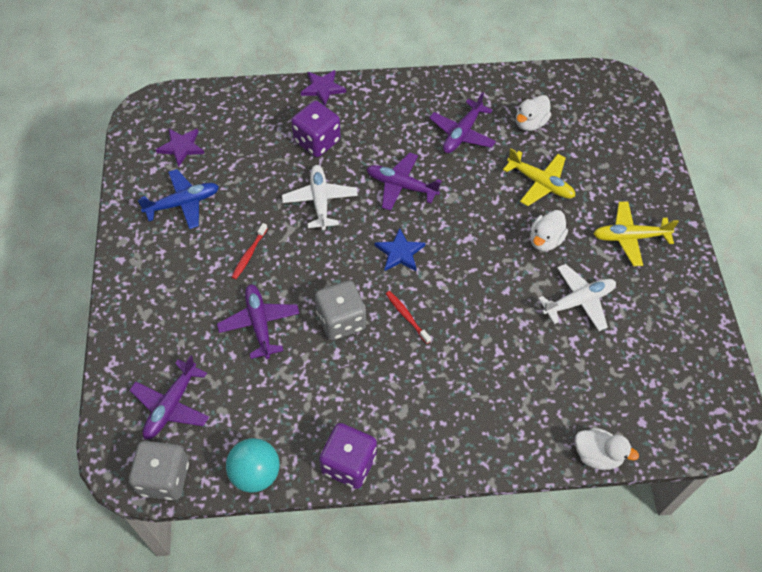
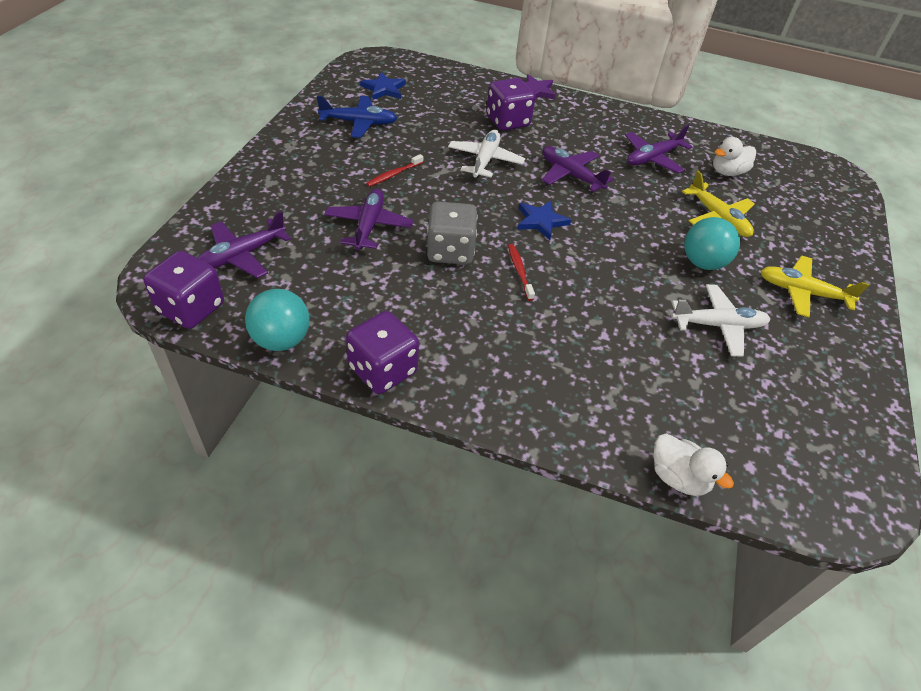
camera: 20 degrees right, 10 degrees down
grey dice [129,441,189,500] -> purple dice [143,251,224,329]
purple star [156,129,204,167] -> blue star [360,72,406,100]
white duck [530,210,568,251] -> turquoise ball [684,217,740,270]

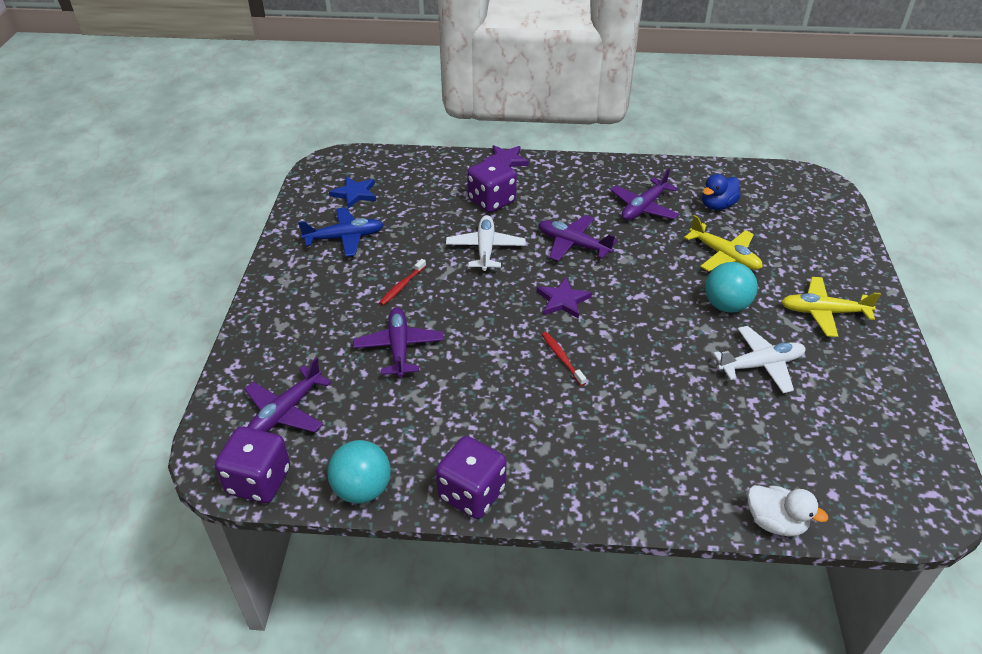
camera: 10 degrees left, 5 degrees down
grey dice [427,201,478,265] -> none
blue star [517,200,571,240] -> purple star [537,277,592,319]
white duck [713,137,756,176] -> blue duck [702,174,741,210]

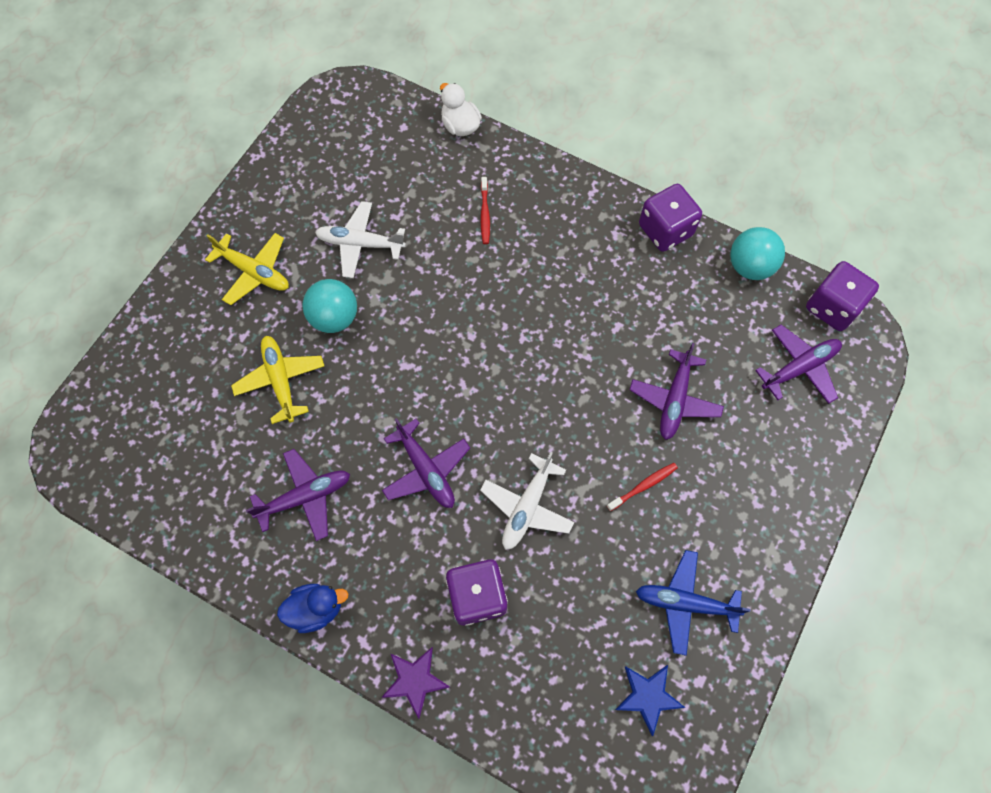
camera: 155 degrees left, 25 degrees up
purple star [537,277,592,319] -> none
red toothbrush [542,332,586,386] -> red toothbrush moved to [481,177,490,244]
blue duck [702,174,741,210] -> blue duck moved to [277,584,348,633]

